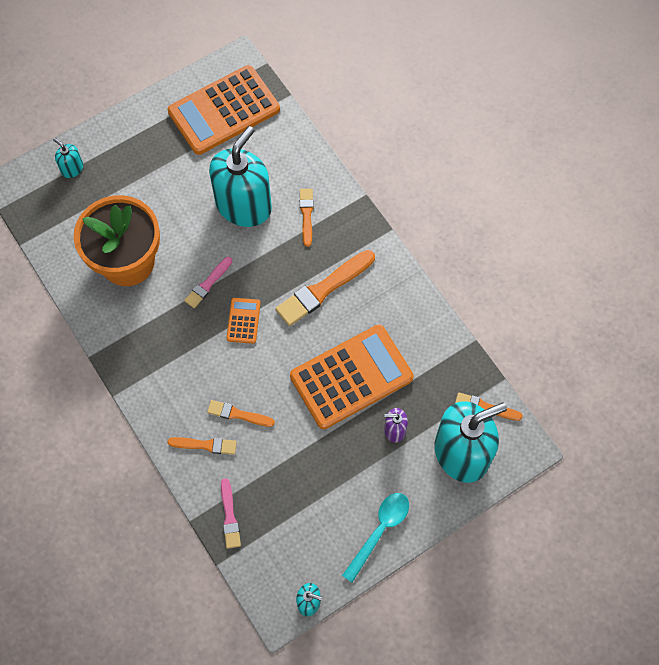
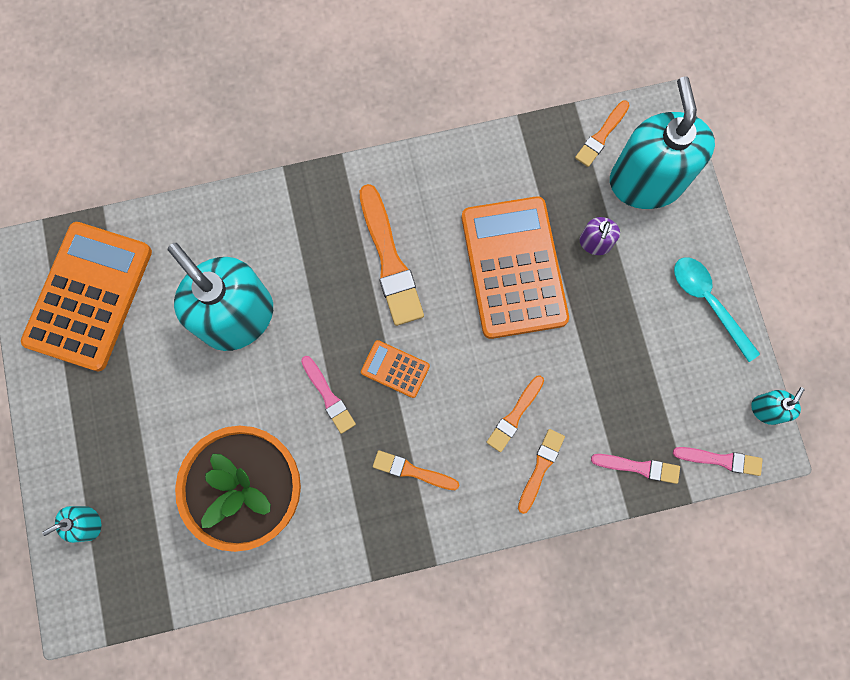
camera: 70 degrees left, 10 degrees up
orange calculator [168,65,280,155] -> orange calculator turned 150 degrees counterclockwise [21,222,152,371]
orange brush [300,189,314,247] -> orange brush moved to [373,450,459,490]
none -> pink brush [673,447,763,476]

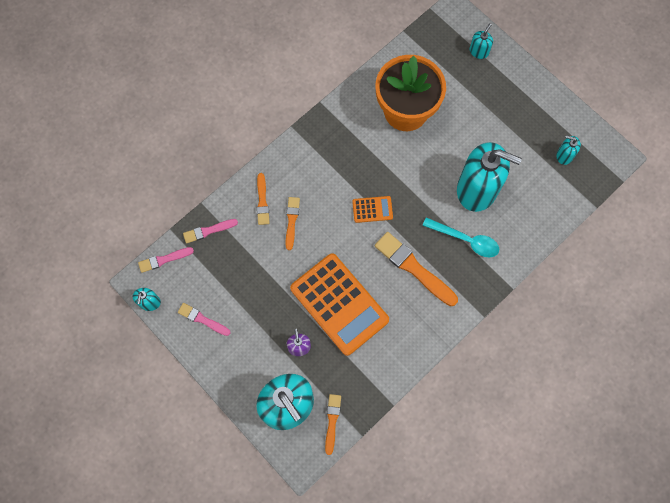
camera: 150 degrees right, 5 degrees down
orange calculator [21,222,152,371] -> turquoise soap dispenser [557,135,581,165]
pink brush [301,356,356,434] -> pink brush moved to [178,303,230,336]
orange brush [373,450,459,490] -> none
turquoise spoon [674,257,760,362] -> turquoise spoon moved to [422,217,499,257]

